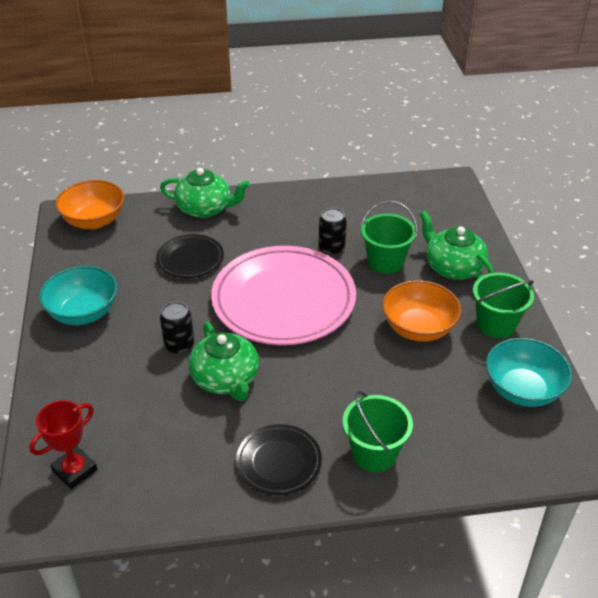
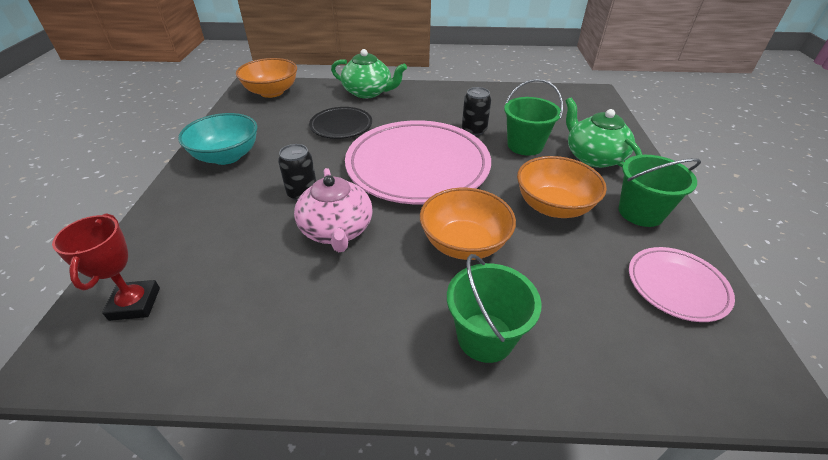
camera: 10 degrees right, 0 degrees up
red trophy [29,400,98,489] -> red trophy turned 60 degrees counterclockwise [52,213,160,321]
green teapot [189,322,259,401] -> pink teapot [294,168,373,252]
black plate [236,424,322,495] -> none
turquoise bowl [486,338,572,407] -> pink plate [629,247,735,322]
none -> orange bowl [420,188,516,260]

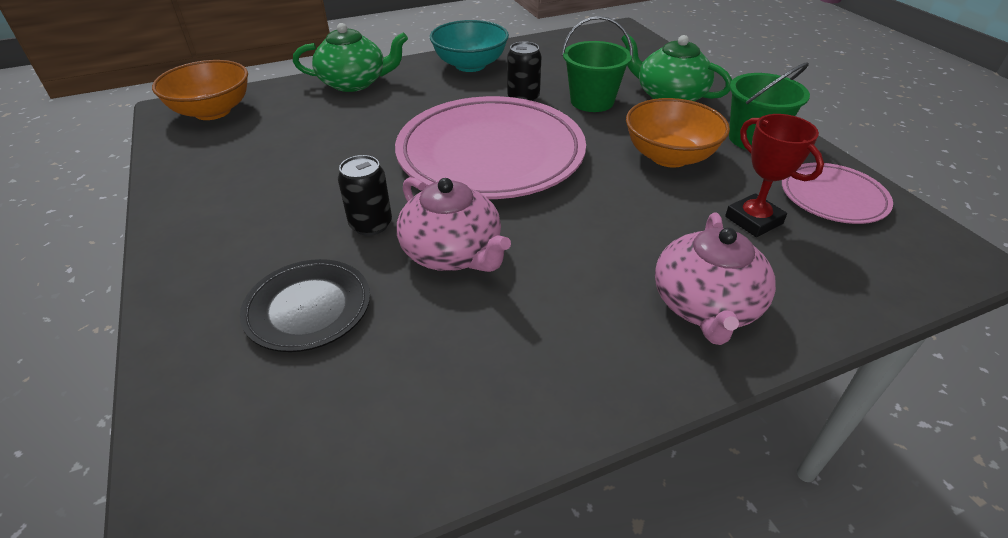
camera: 25 degrees left, 0 degrees up
red trophy [52,213,160,321] -> red trophy moved to [725,114,824,237]
turquoise bowl [178,113,257,165] -> turquoise bowl moved to [430,20,509,72]
black plate [309,107,372,139] -> black plate moved to [240,259,370,352]
orange bowl [420,188,516,260] -> none
green bucket [447,254,541,363] -> pink teapot [655,212,776,345]

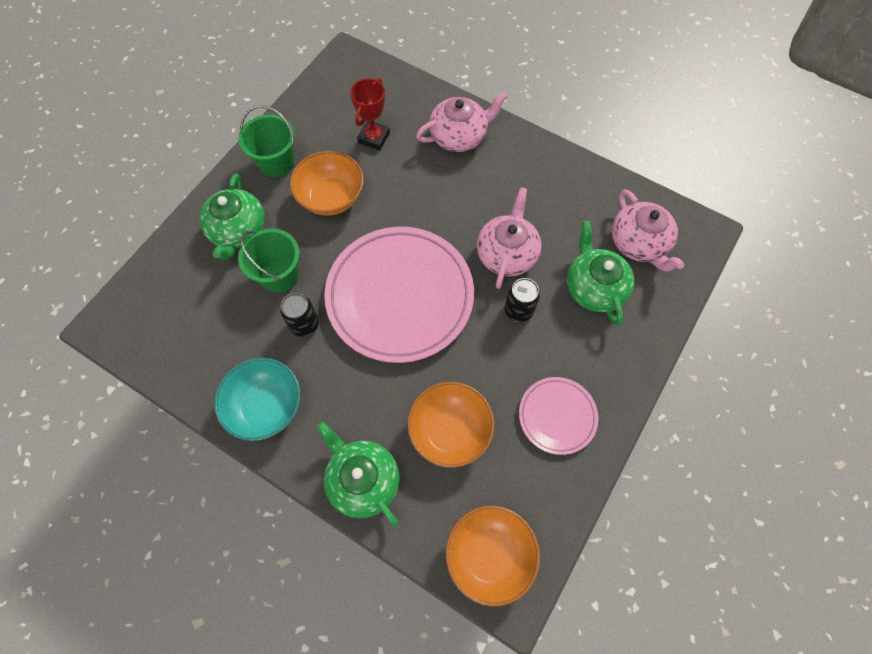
camera: 125 degrees left, 25 degrees up
black plate [240,259,370,352] -> green teapot [567,221,634,325]
pink plate [782,163,893,224] -> pink plate moved to [519,377,598,455]
none -> orange bowl [407,382,494,468]
none -> pink teapot [612,189,685,272]

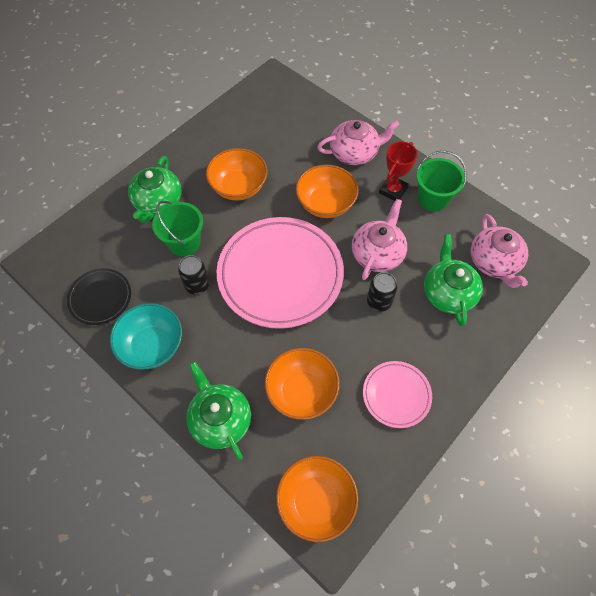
camera: 10 degrees right, 5 degrees down
green bucket [238,105,295,177] -> green bucket moved to [416,151,467,211]
red trophy [350,78,390,150] -> red trophy moved to [379,141,418,201]
none -> black plate [67,268,131,325]
none -> orange bowl [296,165,358,218]

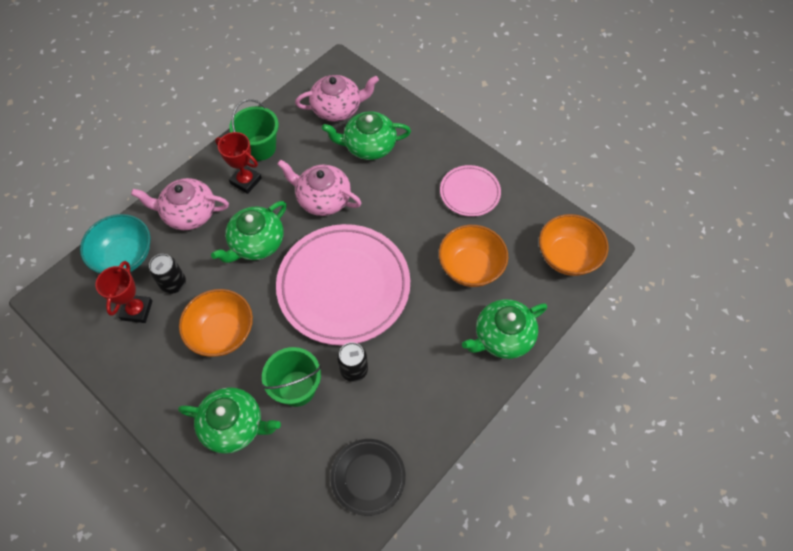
camera: 90 degrees left, 0 degrees up
turquoise bowl [110,303,182,370] -> turquoise bowl moved to [80,214,151,273]
orange bowl [296,165,358,218] -> green teapot [211,201,287,263]
pink teapot [317,120,399,165] -> pink teapot turned 75 degrees counterclockwise [131,178,229,230]
black can [367,272,398,312] -> black can moved to [149,254,186,294]
none -> red trophy [95,261,152,323]

